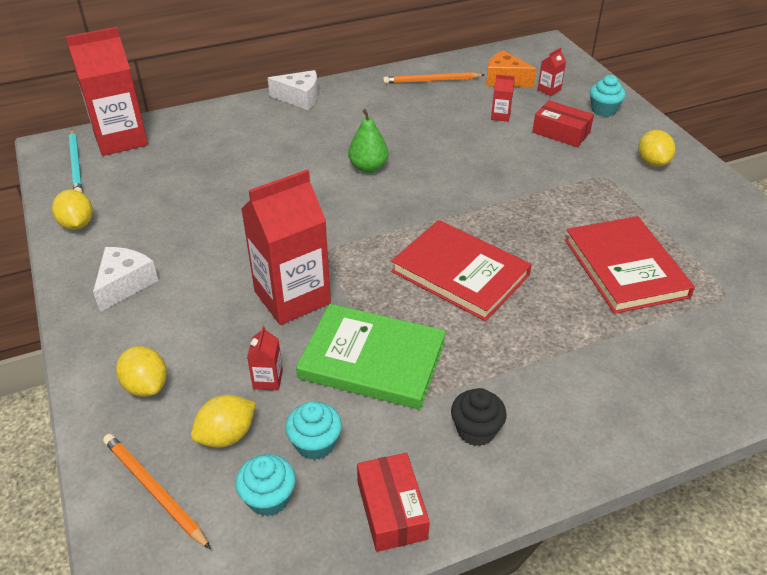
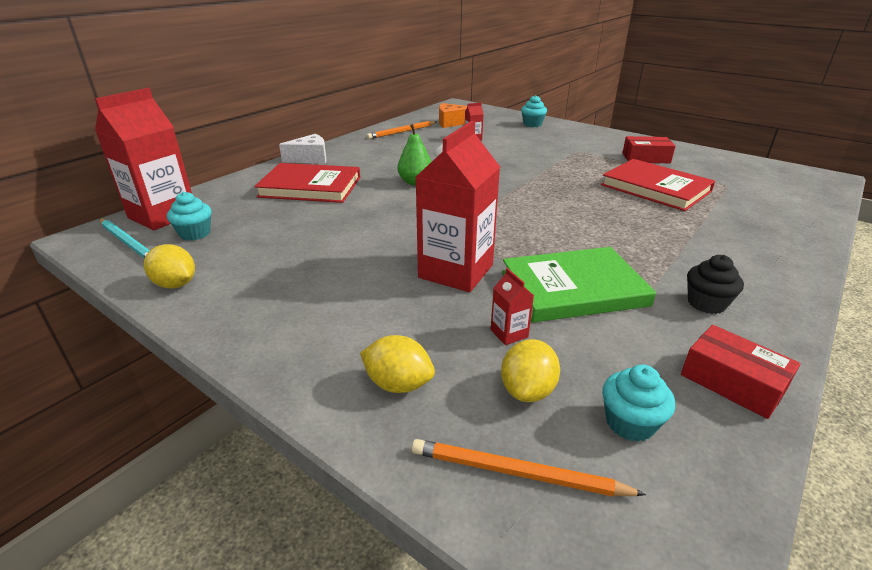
camera: 30 degrees left, 10 degrees down
white cheese [93,247,158,312] -> none
turquoise cupcake [285,401,342,460] -> turquoise cupcake moved to [167,192,212,241]
red book [391,220,532,321] -> red book moved to [254,163,360,203]
red box [532,100,594,147] -> red box moved to [622,136,675,163]
red carton [537,48,566,96] -> none
yellow lemon [638,130,675,167] -> none

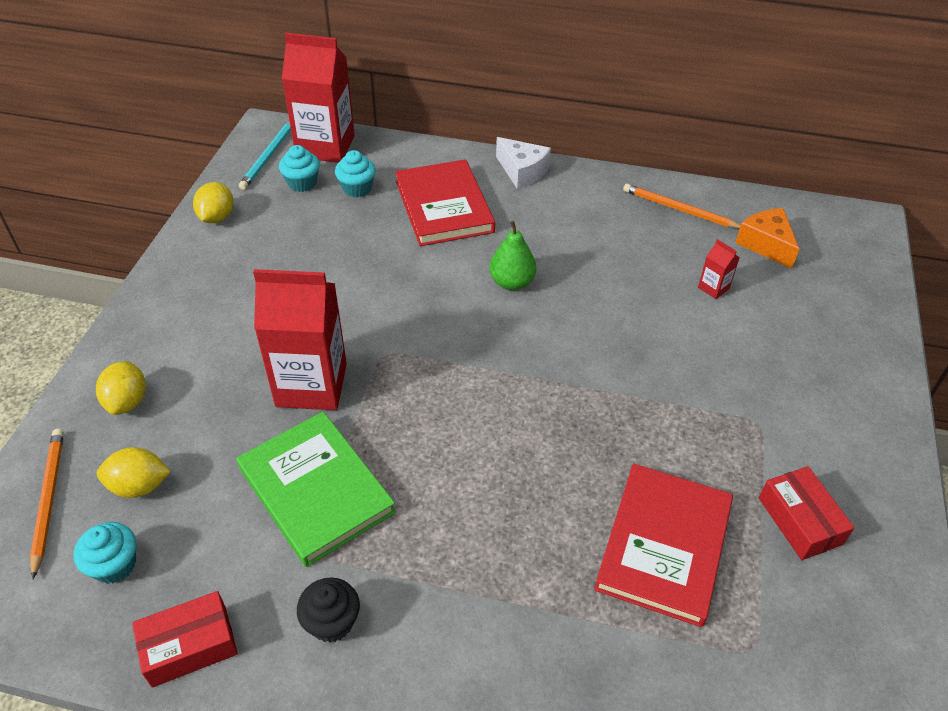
camera: 65 degrees right, 15 degrees up
red carton [491,268,534,345] -> none
turquoise cupcake [521,95,547,127] -> turquoise cupcake moved to [335,150,376,197]
red box [681,325,801,419] -> red box turned 45 degrees clockwise [132,591,238,688]

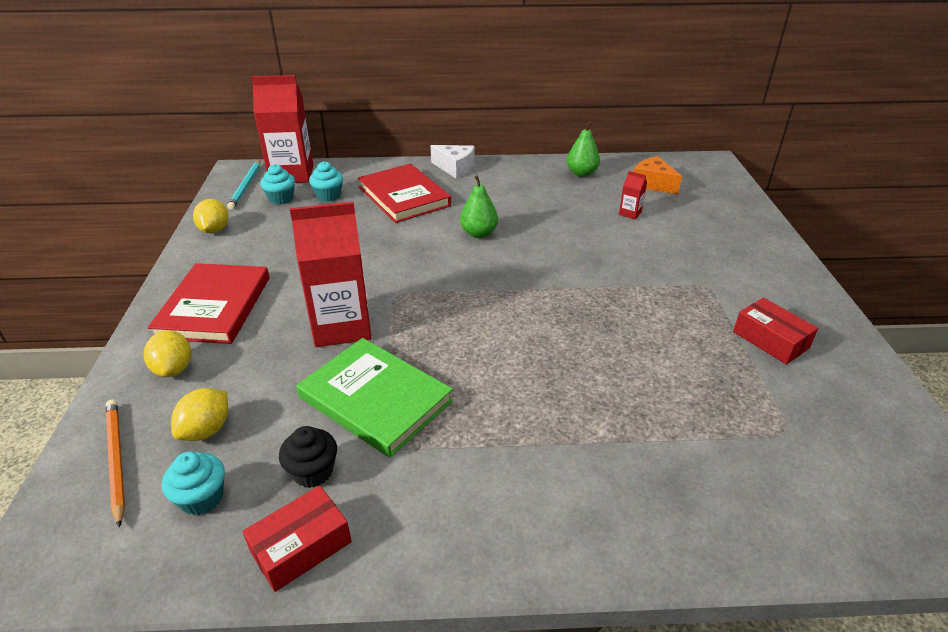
camera: 15 degrees left, 10 degrees down
yellow lemon [96,447,171,498] -> yellow lemon turned 45 degrees counterclockwise [171,388,228,441]
black cupcake [297,578,360,642] -> black cupcake moved to [279,426,337,488]
red book [594,463,733,627] -> red book moved to [148,263,270,344]
orange pencil [623,184,741,229] -> green pear [567,121,600,177]

